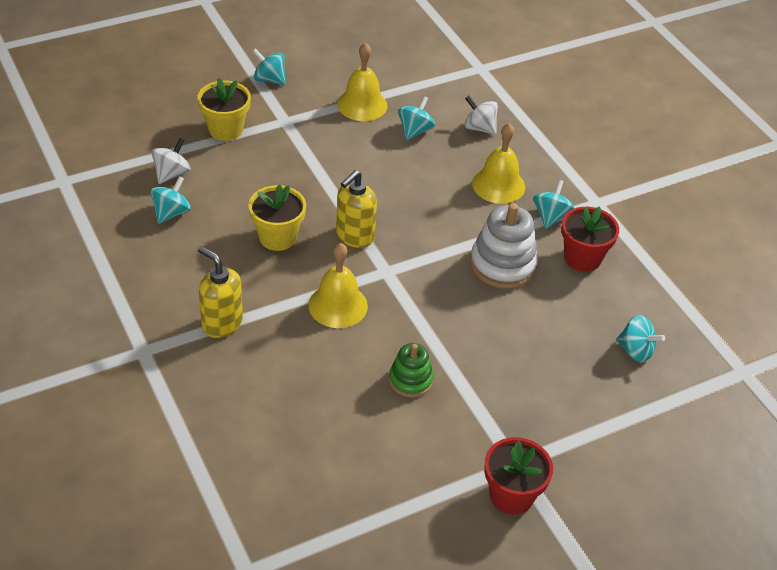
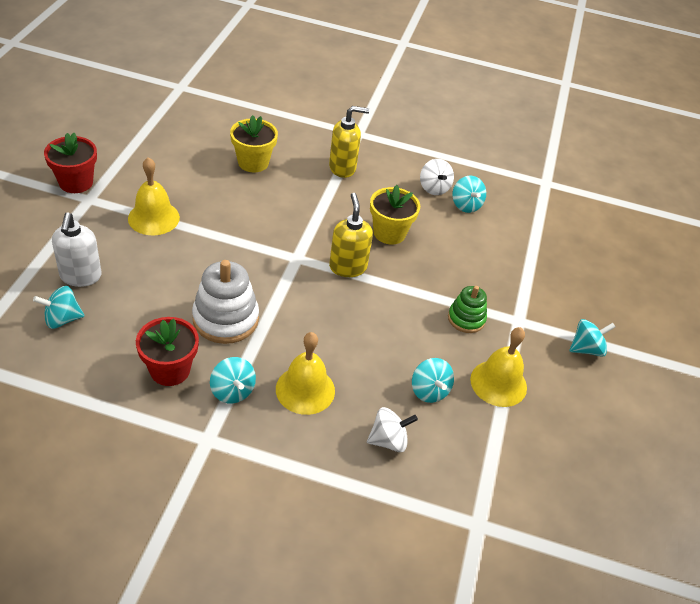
camera: 130 degrees right, 0 degrees up
white spinning top [152,138,190,184] -> white spinning top moved to [420,159,454,195]
yellow flower pot [198,78,251,141] -> yellow flower pot moved to [230,115,278,172]
yellow bell [308,243,368,328] -> yellow bell moved to [128,157,180,235]
green stacking toy [389,343,434,397] -> green stacking toy moved to [448,286,487,333]
none -> white soap dispenser [52,212,102,287]

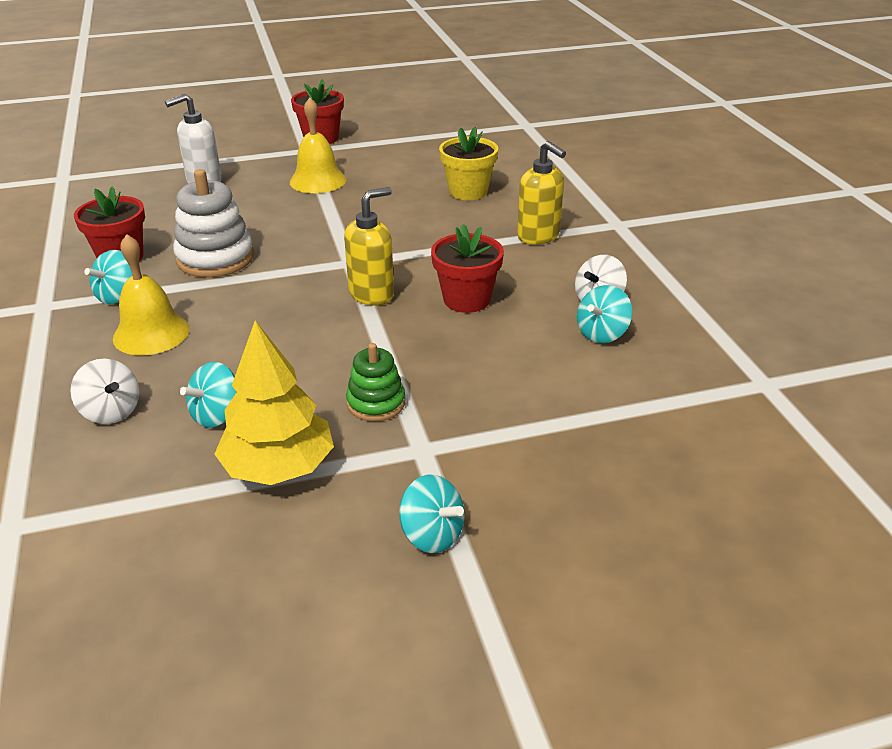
camera: 65 degrees right, 10 degrees down
turquoise spinning top [33,286,85,329] -> none
yellow flower pot [370,185,420,245] -> red flower pot [431,224,504,313]
yellow bell [470,327,527,407] -> yellow tree [214,320,334,485]

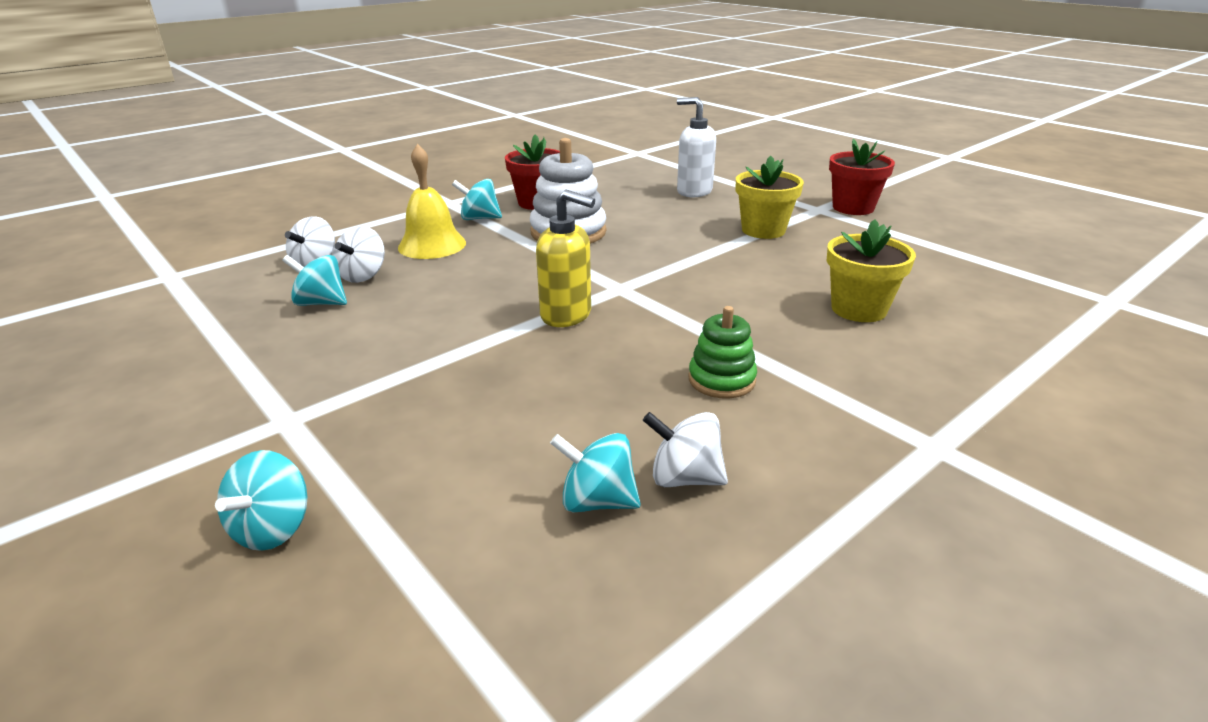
camera: 65 degrees right, 5 degrees down
yellow tree [214,320,334,485] -> none
yellow bell [290,98,346,193] -> yellow flower pot [736,156,804,239]
green stacking toy [346,343,405,421] -> green stacking toy moved to [688,306,757,398]
turquoise spinning top [399,475,465,553] -> turquoise spinning top moved to [215,450,307,551]
red flower pot [431,224,504,313] -> none
yellow soap dispenser [517,141,566,244] -> none
none -> white spinning top [333,226,385,283]

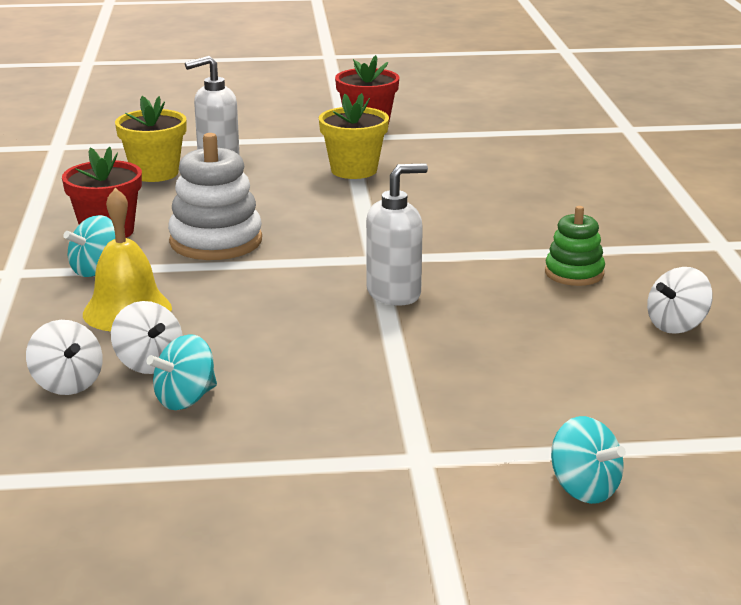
camera: 55 degrees left, 5 degrees down
yellow soap dispenser [536,189,595,327] -> white soap dispenser [366,163,428,306]
turquoise spinning top [550,433,641,512] -> none
yellow flower pot [827,219,916,322] -> yellow flower pot moved to [115,96,187,182]

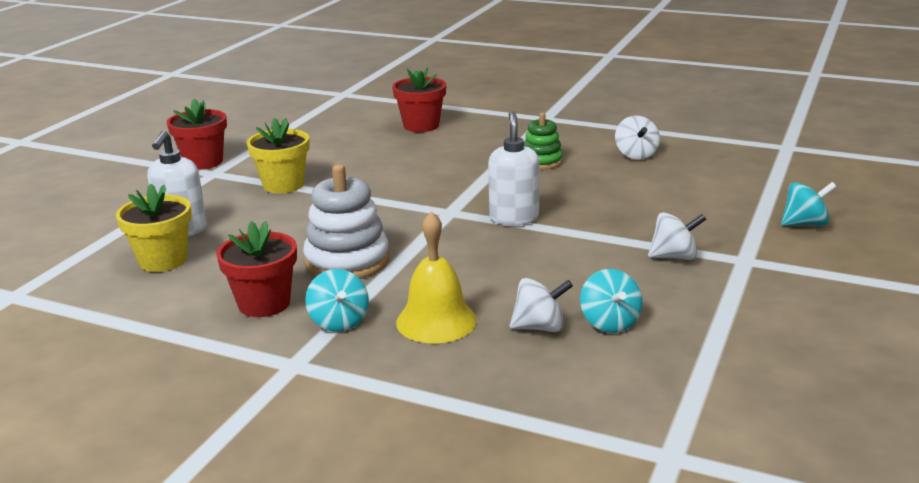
camera: 60 degrees left, 0 degrees up
white spinning top [26,320,103,395] -> white spinning top moved to [648,212,706,260]
none -> red flower pot [392,67,446,132]

